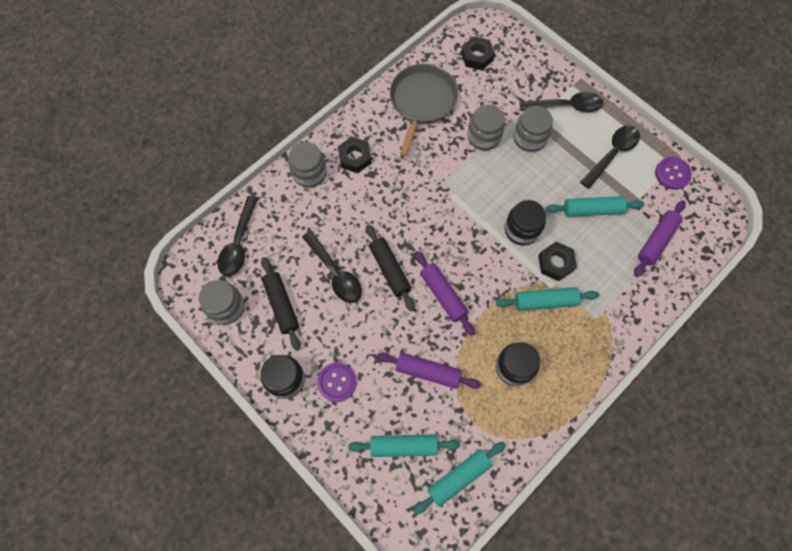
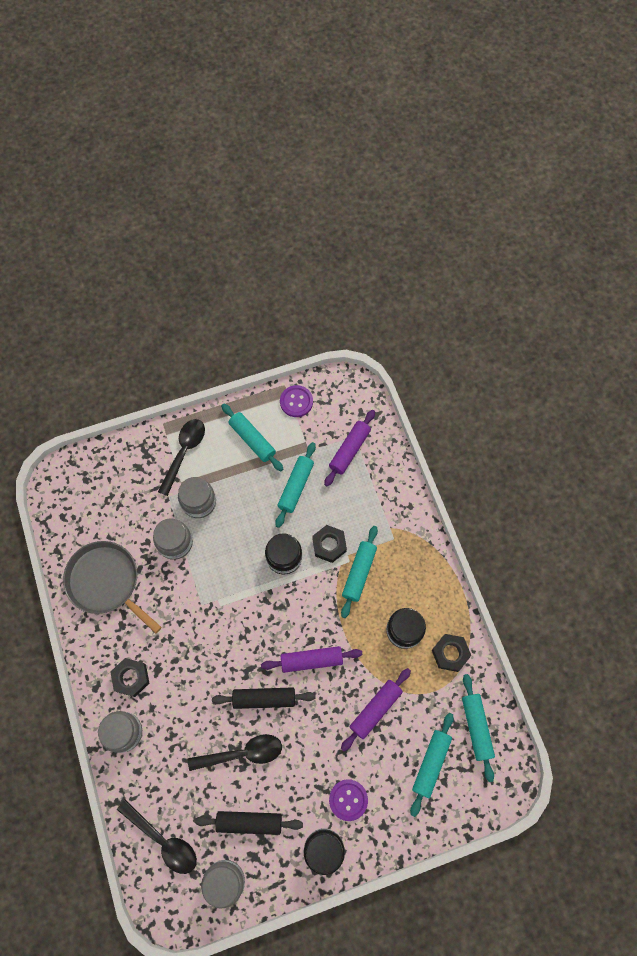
camera: 65 degrees left, 0 degrees up
black nut [461,36,495,70] -> black nut moved to [432,634,471,672]
black spoon [580,125,640,189] -> turquoise rolling pin [221,404,283,471]
purple rolling pin [634,200,686,277] -> purple rolling pin turned 60 degrees clockwise [324,410,375,486]

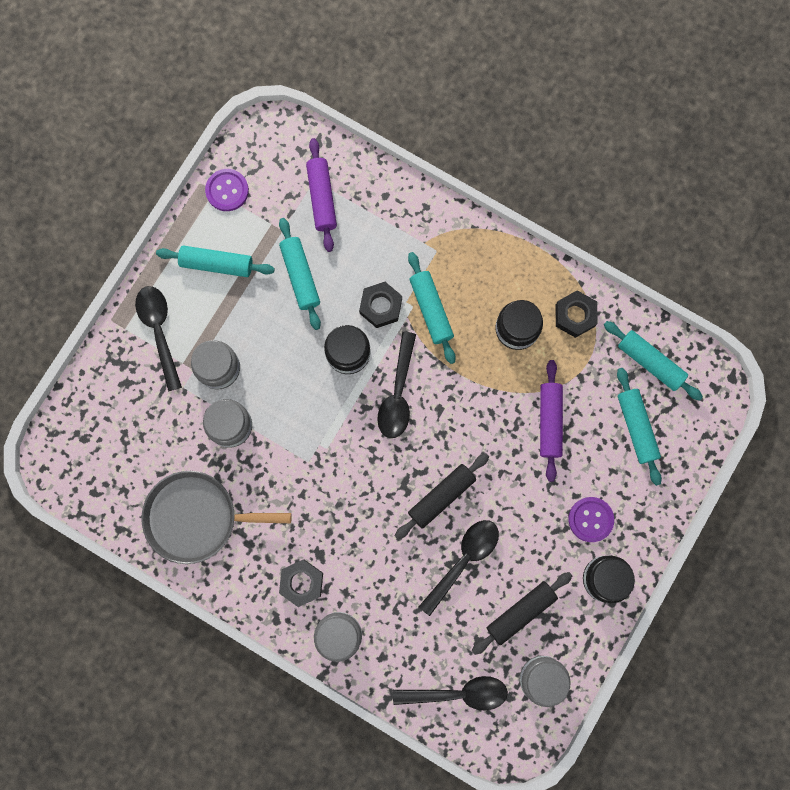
camera: 40 degrees left, 10 degrees up
purple rolling pin [261,646,362,673] -> none
none -> black spoon [377,332,416,438]

